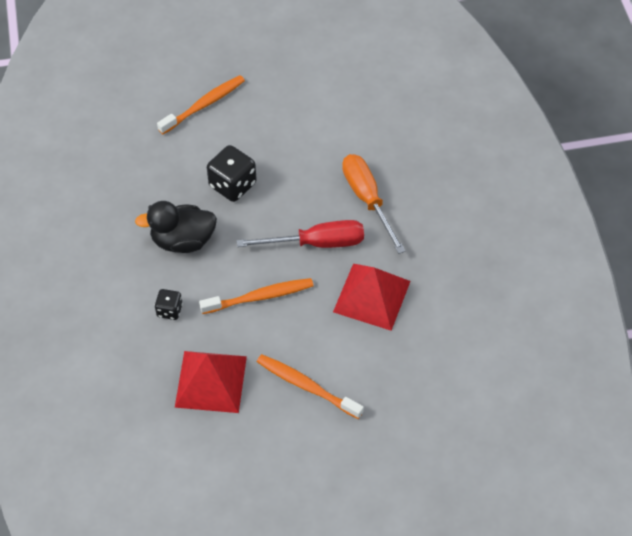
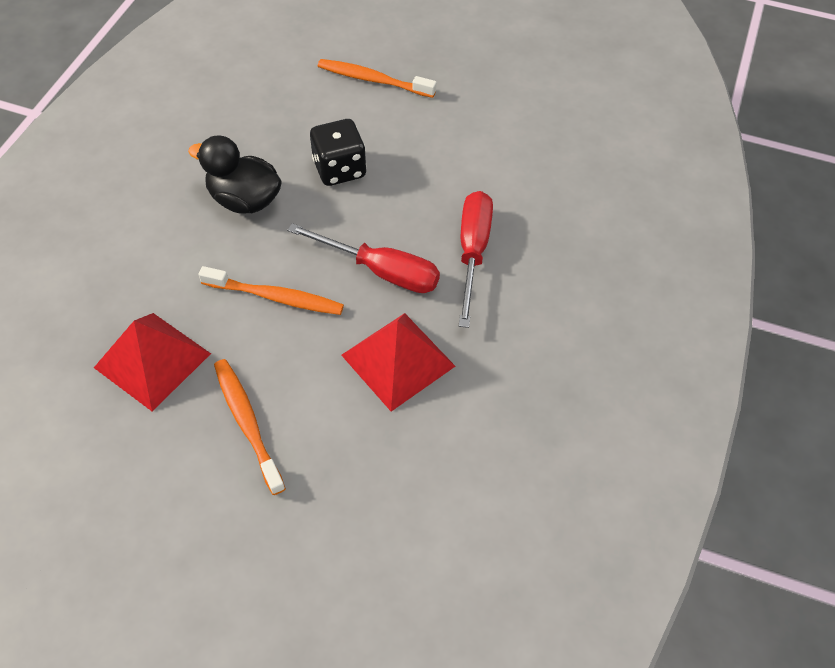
camera: 30 degrees right, 0 degrees up
black dice [155,289,183,320] -> none
orange toothbrush [157,75,245,134] -> orange toothbrush turned 150 degrees counterclockwise [318,59,437,98]
orange screwdriver [342,154,405,254] -> red screwdriver [459,191,493,328]

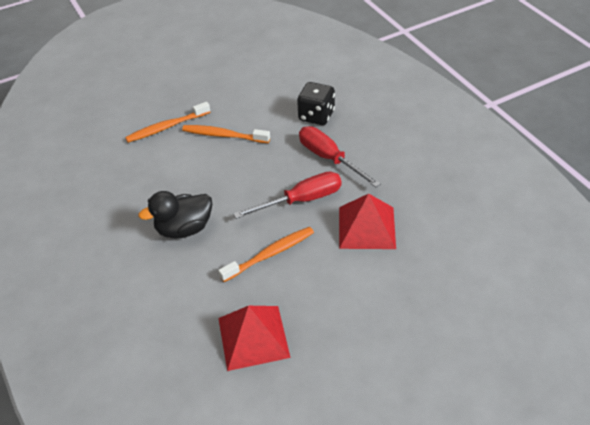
camera: 45 degrees left, 10 degrees down
orange toothbrush [214,359,286,495] -> orange toothbrush moved to [182,125,270,143]
black dice [310,119,366,186] -> black dice moved to [297,82,335,125]

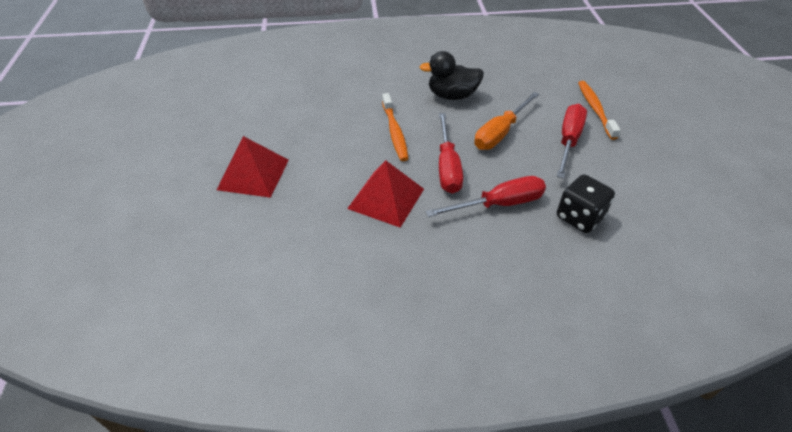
camera: 110 degrees right, 0 degrees up
black duck [138,191,212,239] -> black duck turned 90 degrees counterclockwise [419,51,484,100]
orange toothbrush [182,125,270,143] -> red screwdriver [557,104,587,179]
red pyramid [218,306,291,371] -> red pyramid moved to [217,136,289,198]
none -> orange screwdriver [474,92,539,150]

